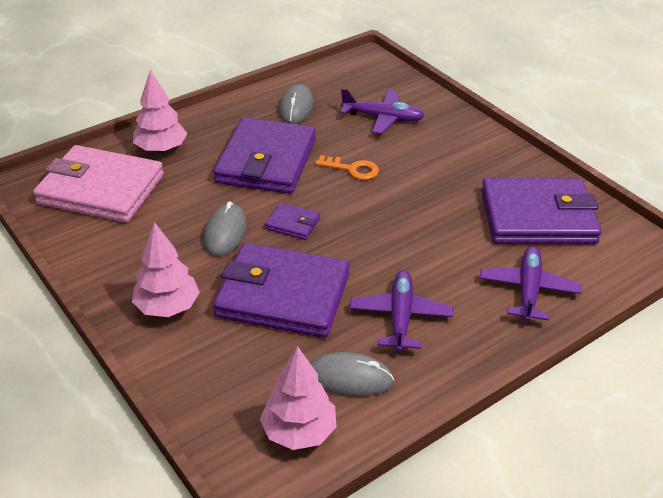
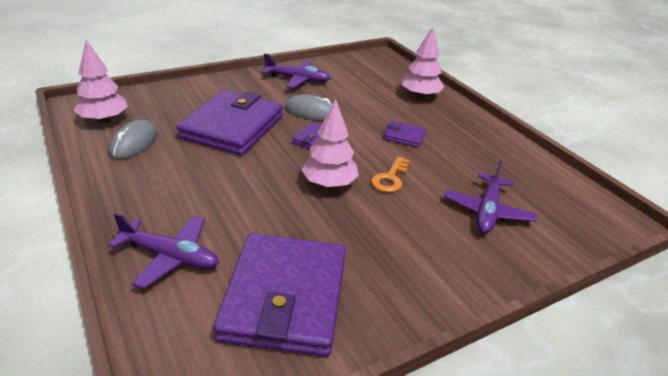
camera: 95 degrees right, 5 degrees down
pink wallet [33,145,164,223] -> none
pink tree [132,222,200,317] -> pink tree moved to [301,99,359,188]
purple wallet [213,117,316,194] -> purple wallet [383,121,426,147], size x0.43
grey mouse [279,84,314,124] -> none
purple plane [349,270,453,352] -> purple plane moved to [262,53,331,88]

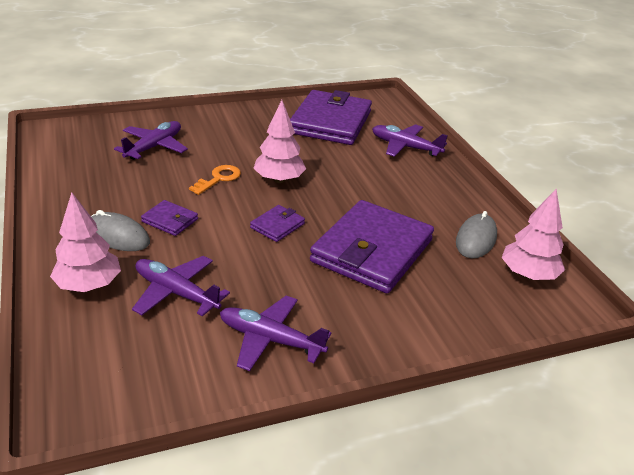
camera: 170 degrees left, 0 degrees up
grey mouse [285,94,333,121] -> grey mouse moved to [91,210,150,251]
none -> purple plane [132,256,230,316]

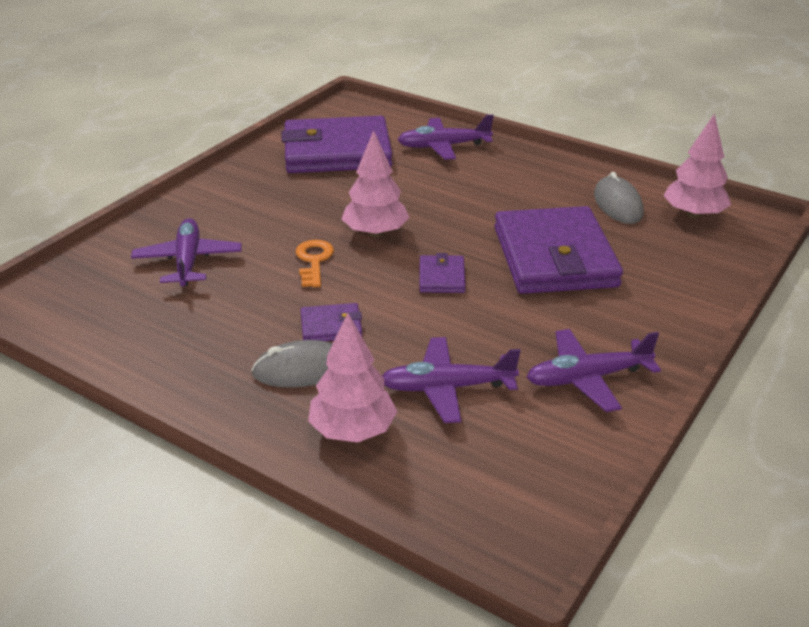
camera: 35 degrees left, 0 degrees up
purple wallet [290,90,372,145] -> purple wallet turned 75 degrees counterclockwise [281,116,393,173]

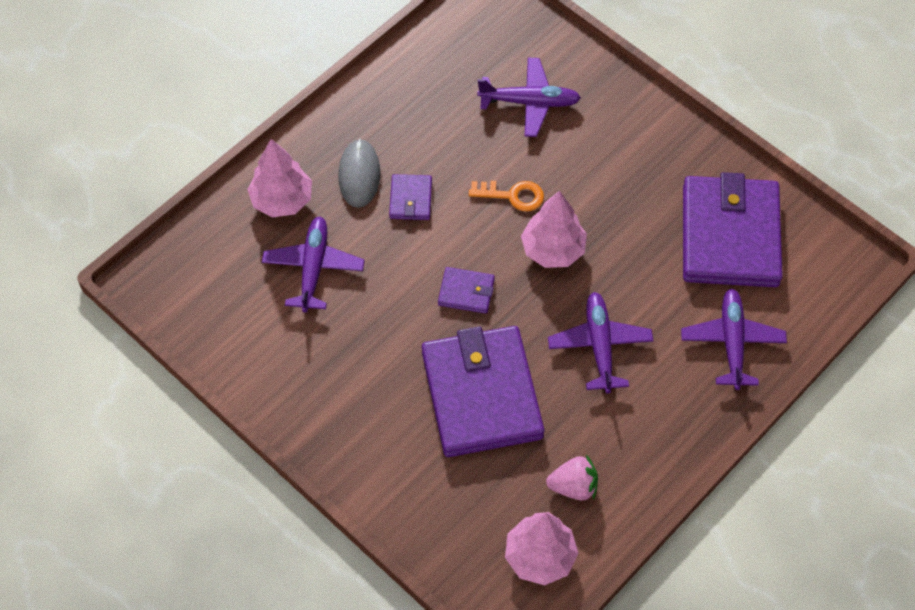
camera: 100 degrees right, 25 degrees up
purple wallet [494,206,623,294] -> purple wallet turned 75 degrees clockwise [422,326,544,457]
purple plane [526,329,661,412] -> purple plane moved to [548,292,654,393]
grey mouse [594,172,643,224] -> pink strawberry [546,455,598,500]

